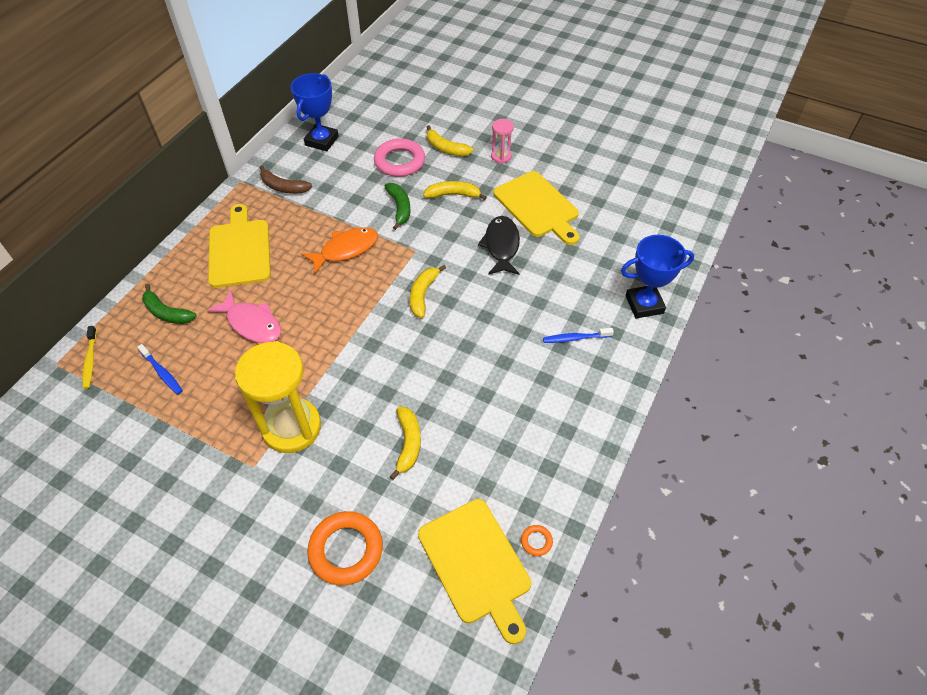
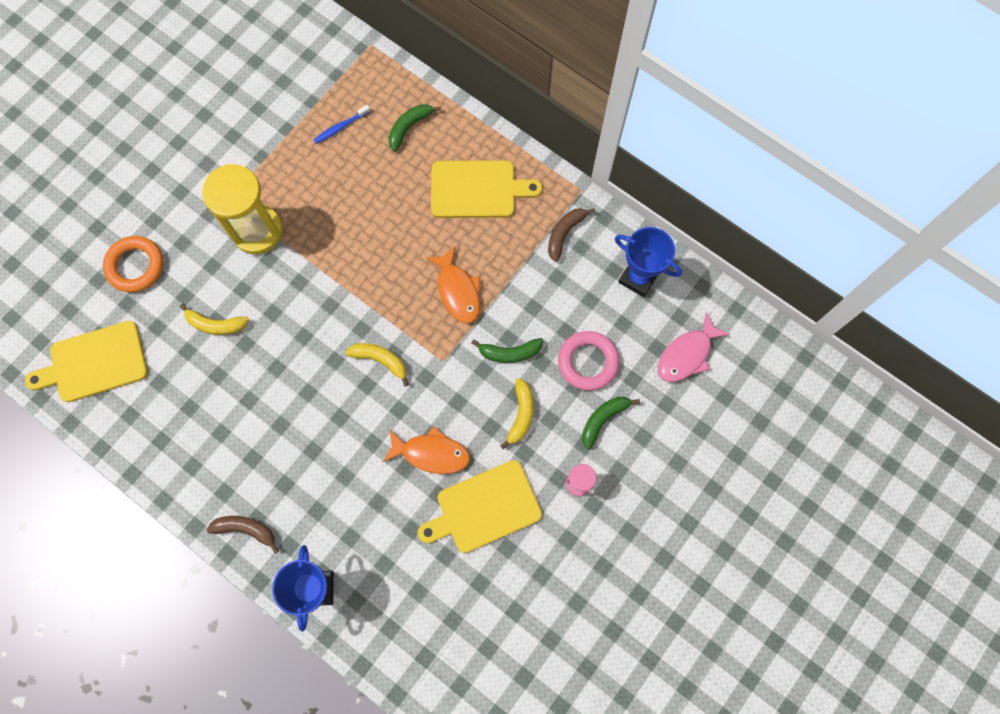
camera: 100 degrees right, 20 degrees up
yellow toothbrush [82,326,97,389] -> none
pink fish [207,290,281,343] -> pink fish moved to [658,312,730,382]
yellow banana [427,125,473,156] -> green banana [582,397,640,449]
black fish [478,216,520,275] -> orange fish [383,426,470,474]
orange ring [521,525,553,556] -> none
blue toothbrush [543,328,614,343] -> none
none -> brown banana [207,516,279,553]

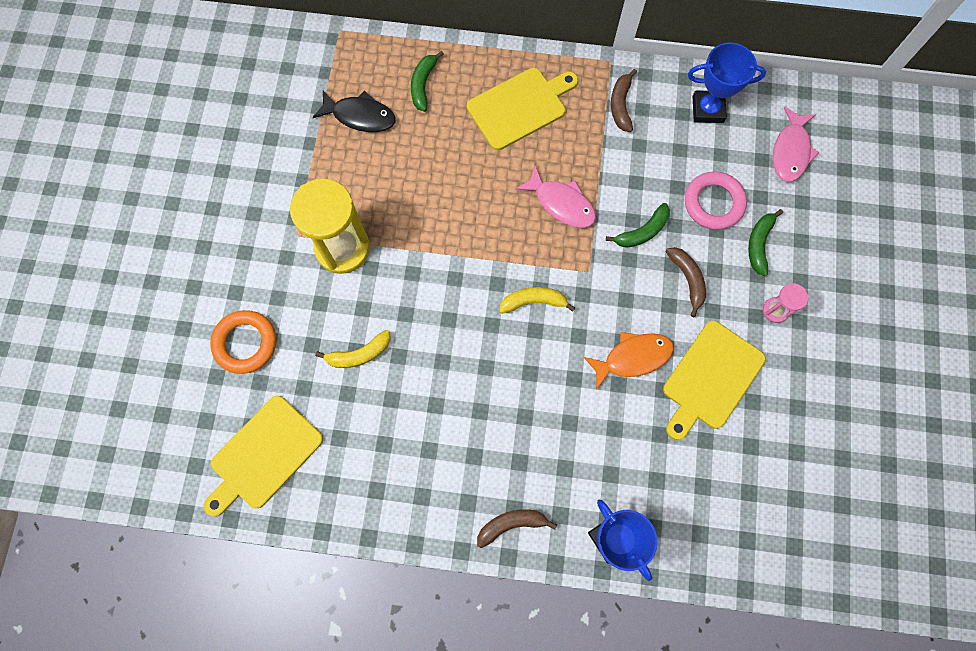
camera: 30 degrees left, 0 degrees up
blue toothbrush [313,105,371,144] -> black fish [312,91,396,132]
orange fish [426,246,480,324] -> pink fish [515,166,596,228]
yellow banana [500,378,534,449] -> brown banana [666,247,706,317]

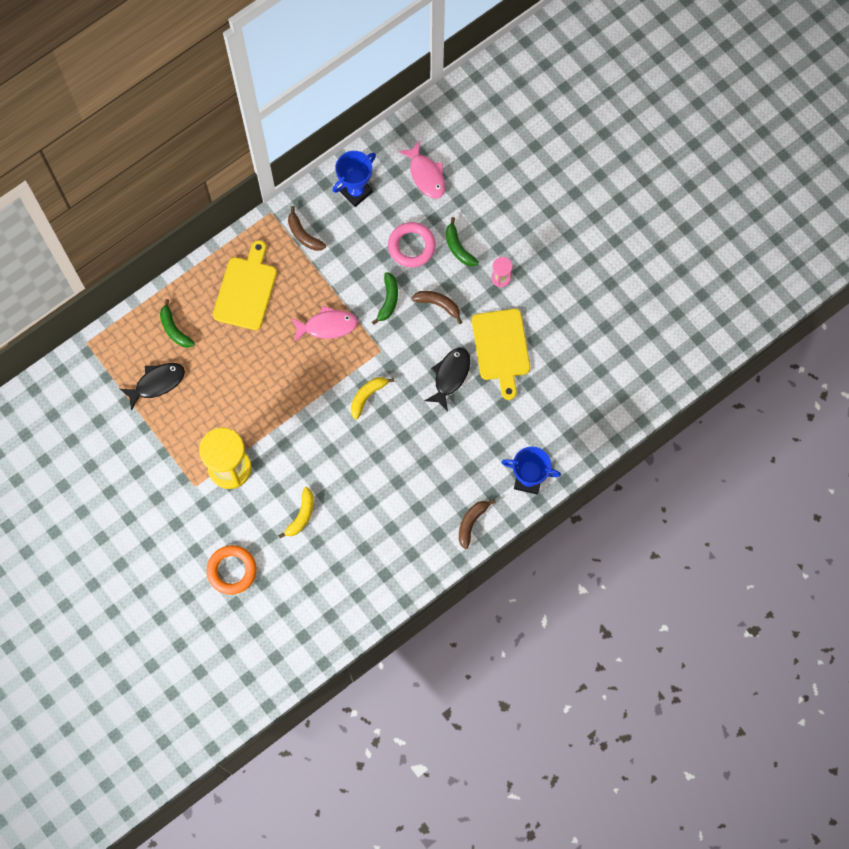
camera: 45 degrees left, 0 degrees up
yellow cutting board [204,396,323,517] -> none
orange fish [583,332,674,389] -> black fish [424,347,470,411]

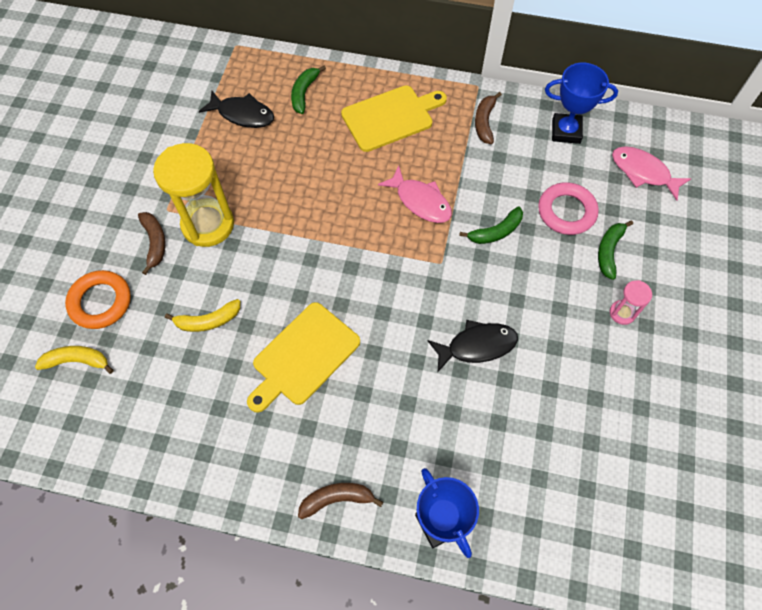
camera: 50 degrees right, 10 degrees down
yellow banana [351,377,395,420] -> yellow banana moved to [35,346,114,374]
pink fish [398,141,445,199] -> pink fish turned 105 degrees clockwise [612,146,691,201]
brown banana [412,291,462,324] -> brown banana moved to [138,212,166,275]
yellow cutting board [472,309,530,400] -> yellow cutting board moved to [247,302,360,413]

